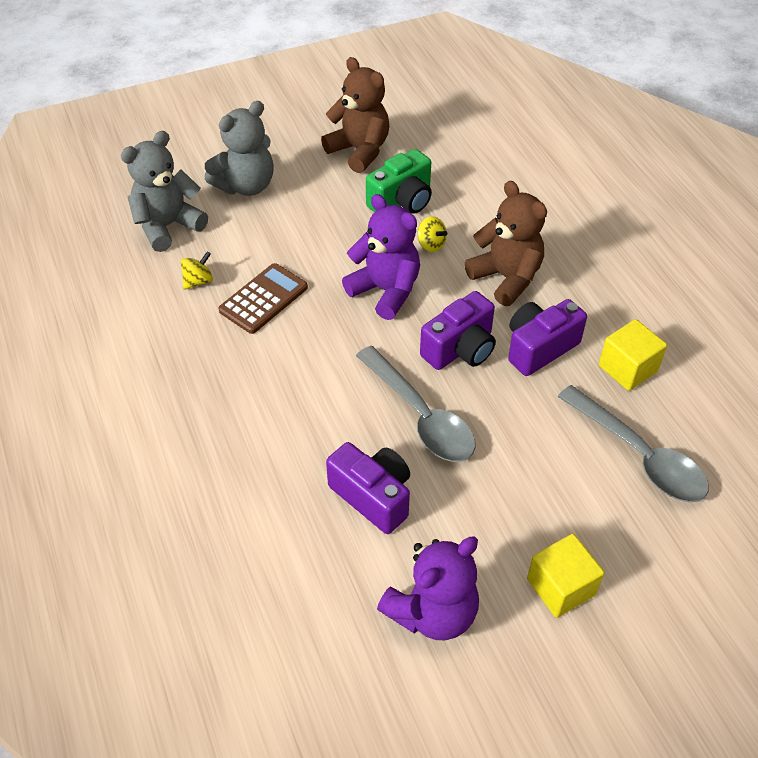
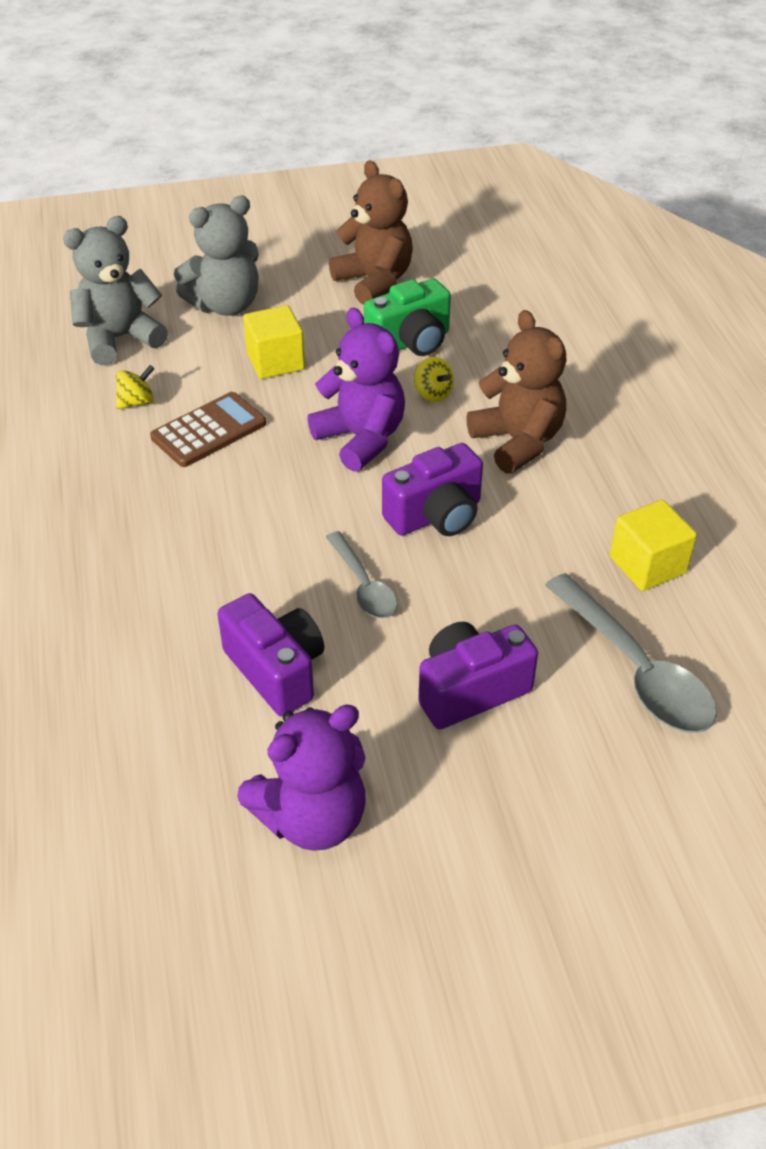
camera: 10 degrees right, 5 degrees down
grey spoon [356,346,476,462] -> grey spoon [326,531,397,618], size x0.60
purple camera [508,299,587,376] -> purple camera moved to [418,622,538,729]
yellow cube [527,534,604,618] -> yellow cube moved to [243,305,305,379]

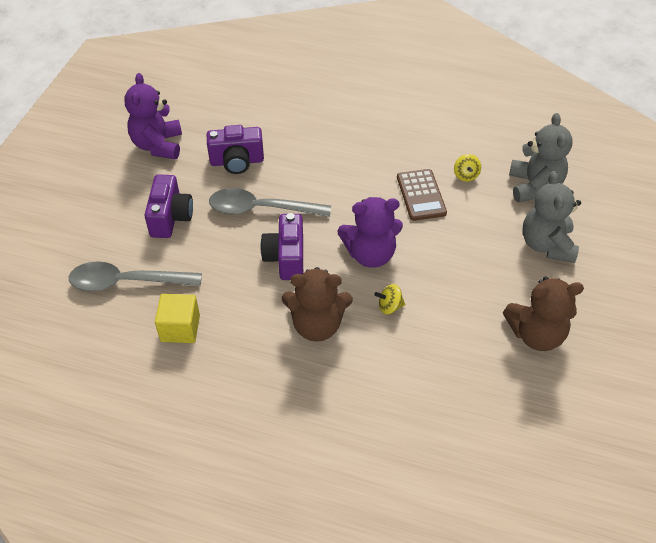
camera: 120 degrees right, 5 degrees up
yellow cube [243,305,305,379] -> none
grey spoon [326,531,397,618] -> grey spoon [209,188,331,217], size x1.68
green camera [364,279,451,356] -> none

